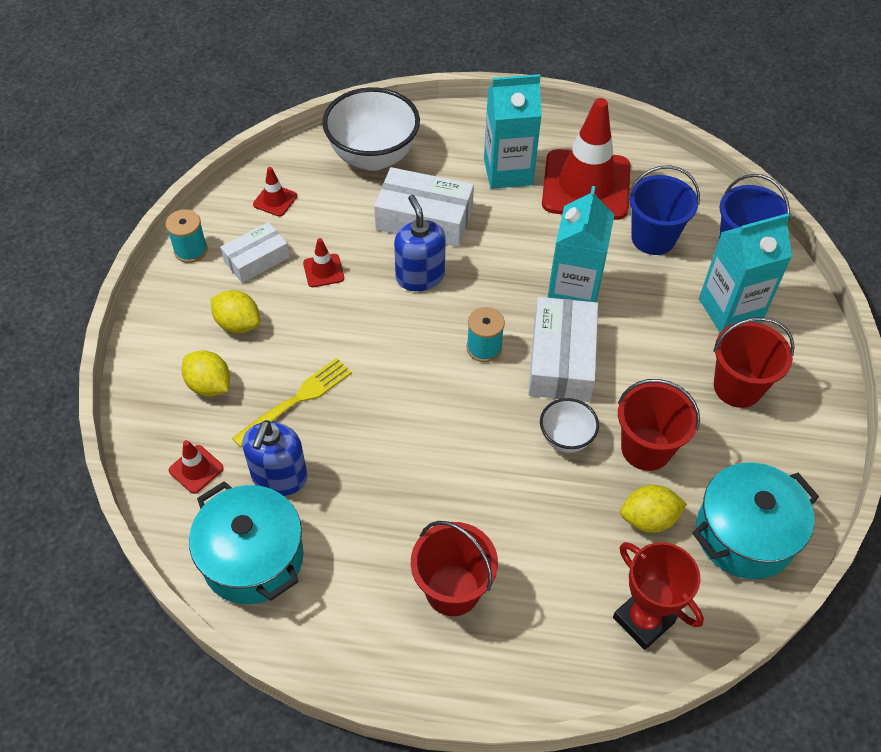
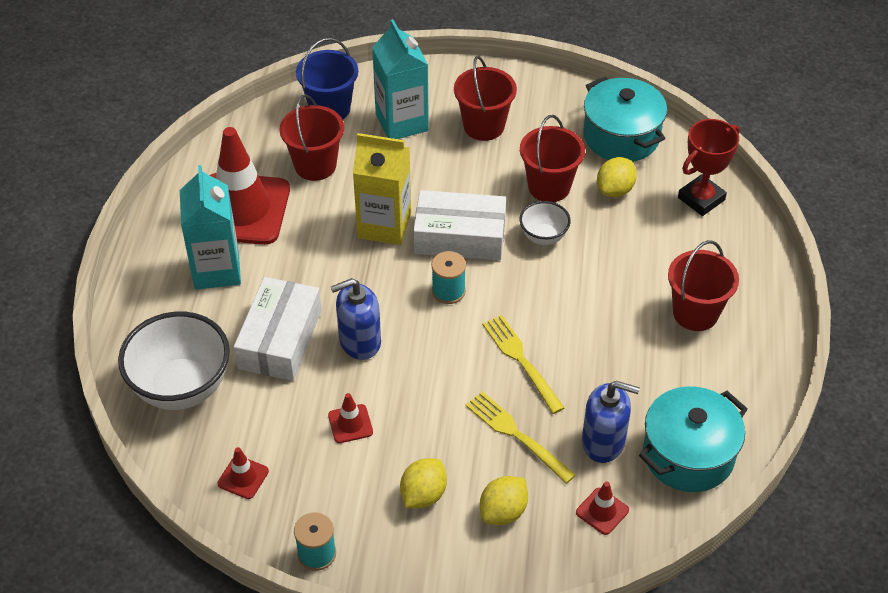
camera: 90 degrees left, 5 degrees down
white box [220,222,290,283] -> none
turquoise carton [547,186,614,302] -> yellow carton [353,133,411,245]
yellow lemon [620,485,687,533] -> yellow lemon turned 45 degrees clockwise [597,157,637,197]
blue bucket [628,165,700,255] -> red bucket [280,94,344,181]
none -> yellow fork [482,315,565,414]

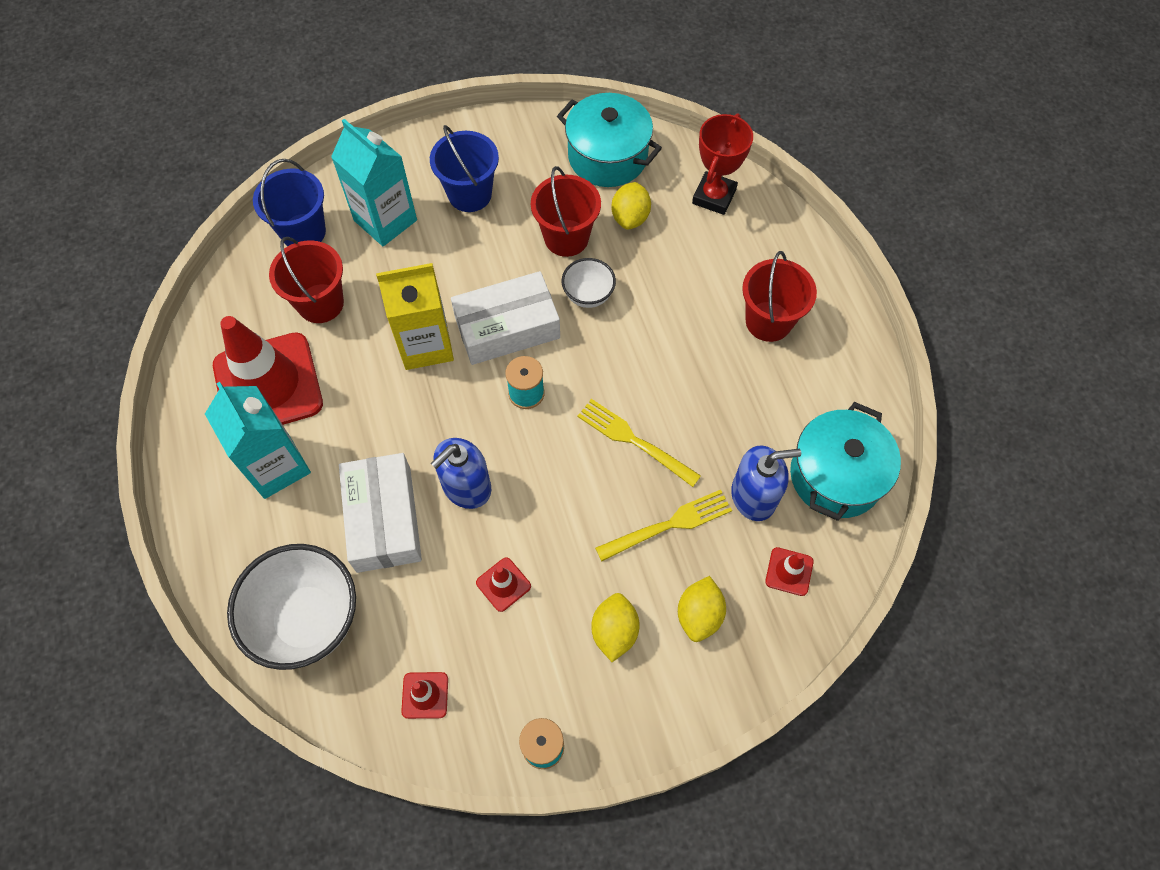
camera: 25 degrees left, 15 degrees up
red bucket [454,56,517,141] -> blue bucket [430,125,499,212]
yellow fork [465,392,576,484] -> yellow fork turned 135 degrees clockwise [595,490,732,561]

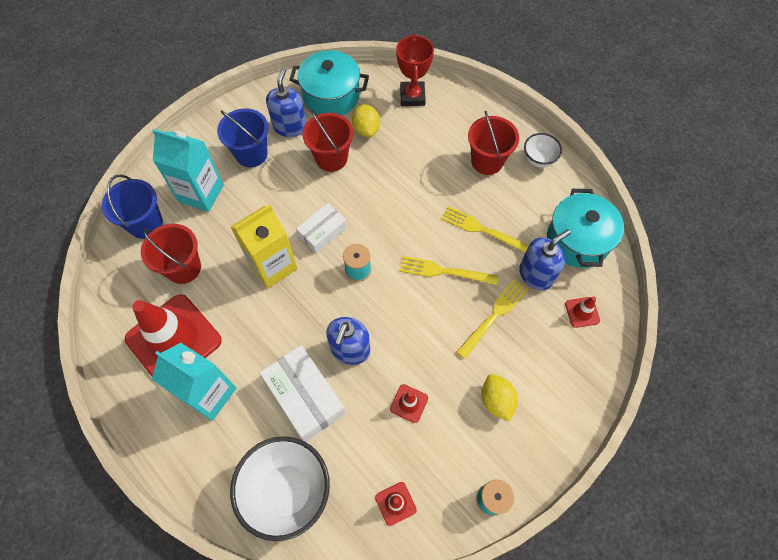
camera: 25 degrees left, 0 degrees up
white box [451,271,560,365] -> white box [296,203,347,253], size x0.63
white bowl [562,258,616,308] -> white bowl moved to [524,133,562,168]
yellow lemon [678,576,726,642] -> none
none -> blue soap dispenser [266,68,307,137]
none -> yellow fork [441,206,529,253]

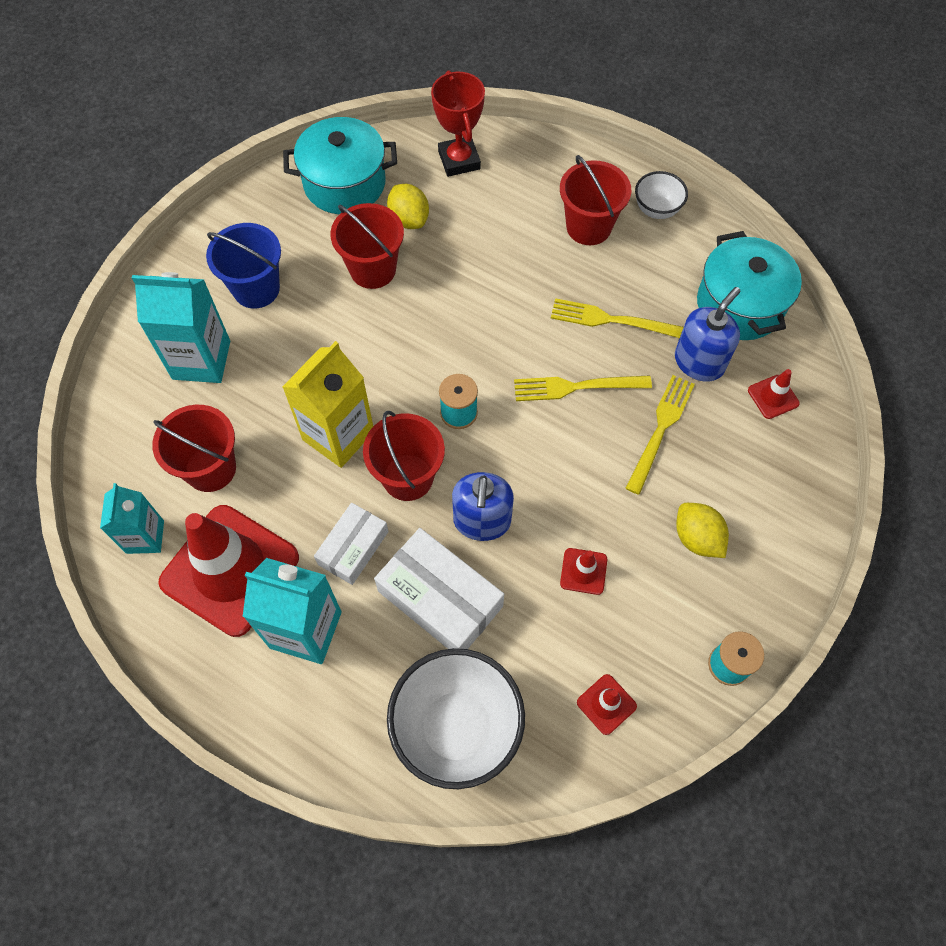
camera: 15 degrees left, 0 degrees up
blue bucket [102,175,163,239] -> none
blue soap dispenser [266,68,307,137] -> none
white box [296,203,347,253] -> white box moved to [314,503,389,585]
none -> turquoise carton [100,483,164,554]
none -> red bucket [363,411,445,501]

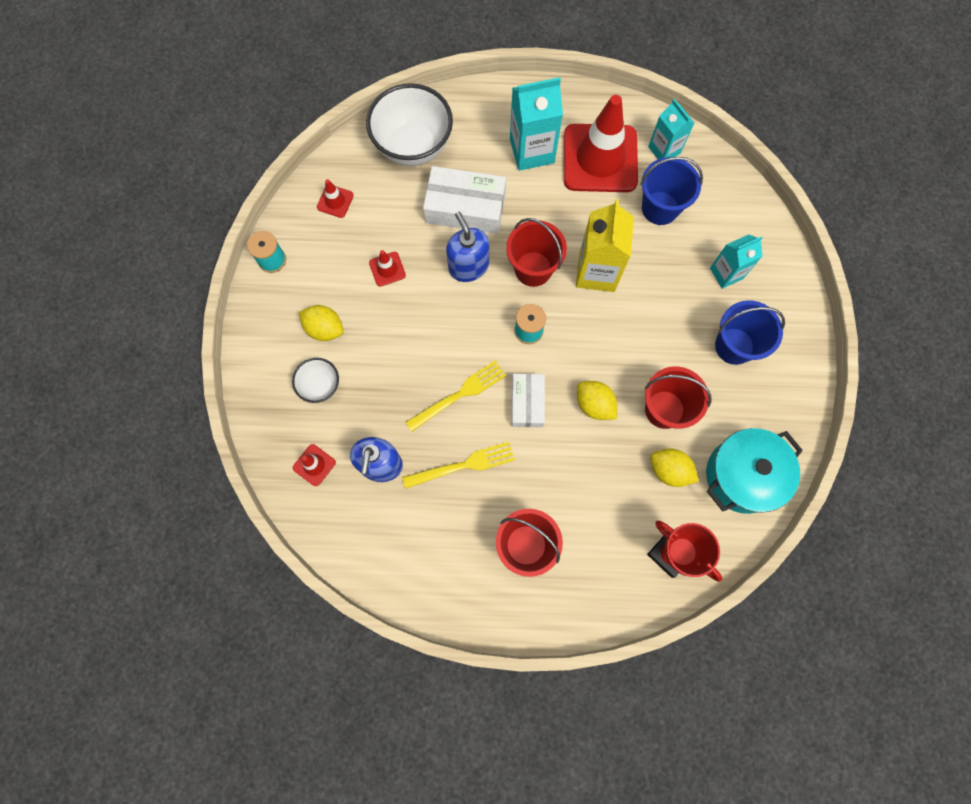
camera: 150 degrees right, 10 degrees up
turquoise carton [132,272,230,383] -> turquoise carton [710,235,763,289], size x0.64
red bucket [152,405,236,492] -> blue bucket [640,157,703,225]
white box [314,503,389,585] -> white box moved to [512,374,545,427]
yellow fork [626,375,695,495] -> none
white bowl [635,171,688,219] -> white bowl moved to [292,358,339,403]
turquoise pot [697,231,802,340] -> none
none -> yellow lemon [577,381,617,420]

